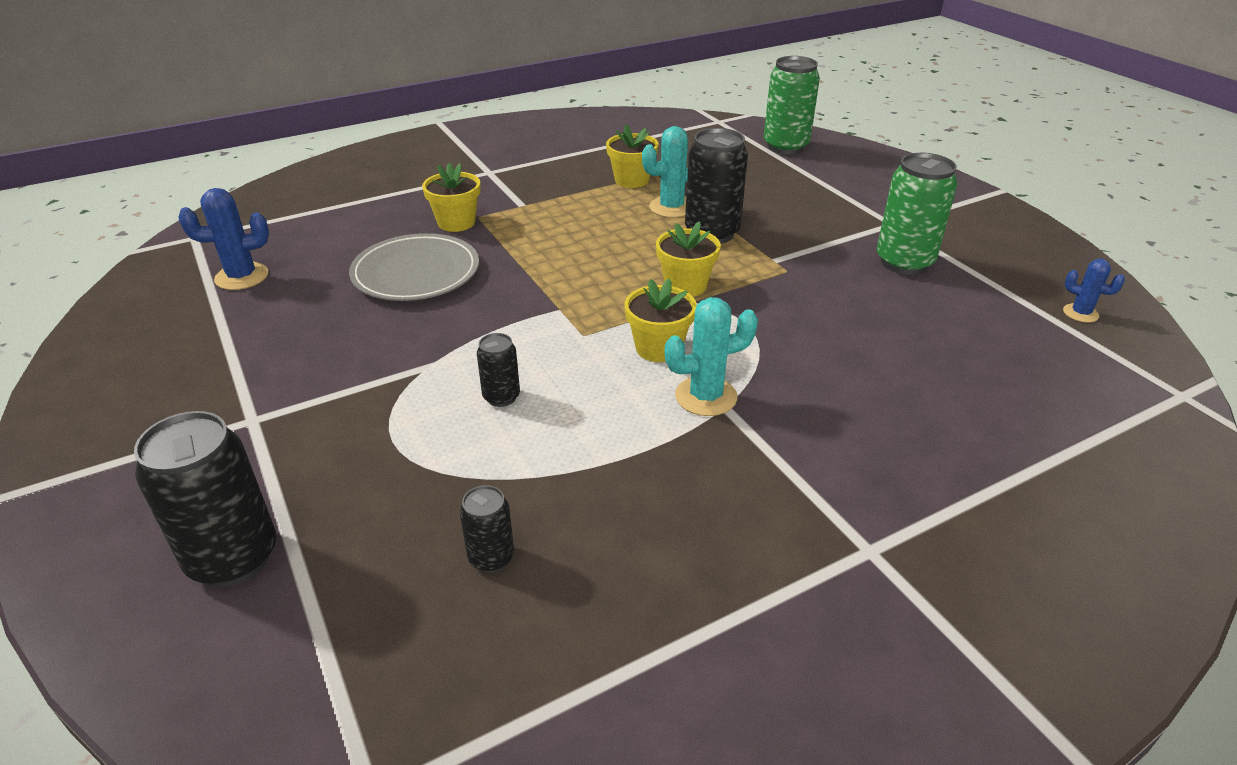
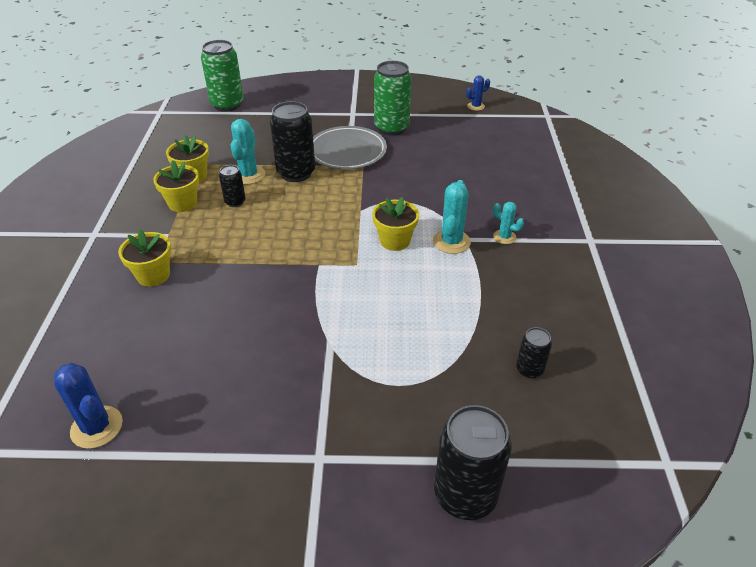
camera: 60 degrees left, 5 degrees up
blue cactus [178,188,269,290] -> blue cactus turned 60 degrees counterclockwise [54,363,123,449]
grey plate [349,233,479,301] -> grey plate moved to [313,126,387,169]
black can [477,333,520,407] -> black can moved to [219,165,246,207]
yellow flower pot [656,221,721,297] -> yellow flower pot moved to [153,160,199,212]
none -> turquoise cactus [493,202,524,244]

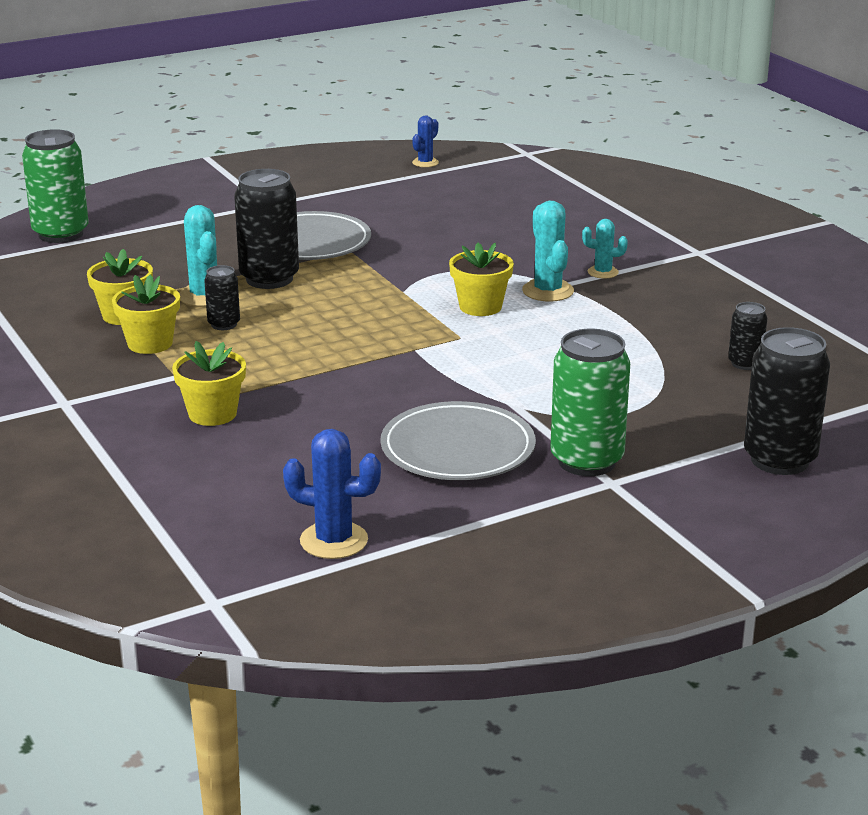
camera: 30 degrees left, 15 degrees down
green can [374,61,411,136] -> green can moved to [551,329,630,476]
none -> grey plate [380,401,536,480]

